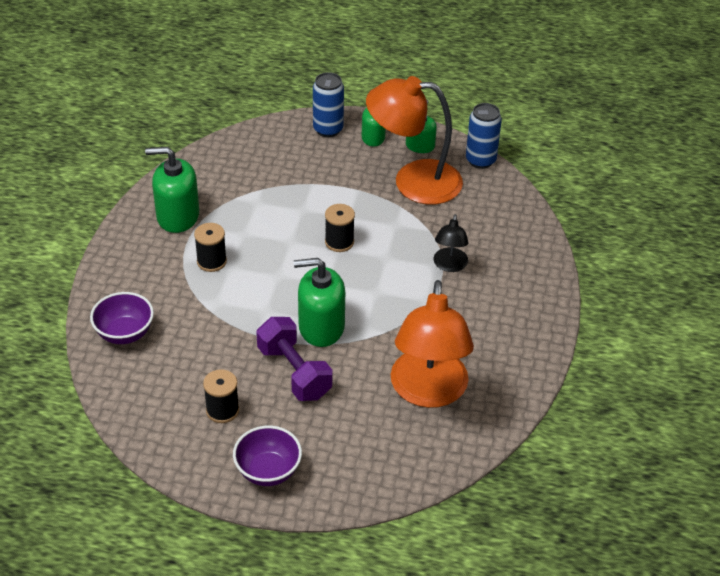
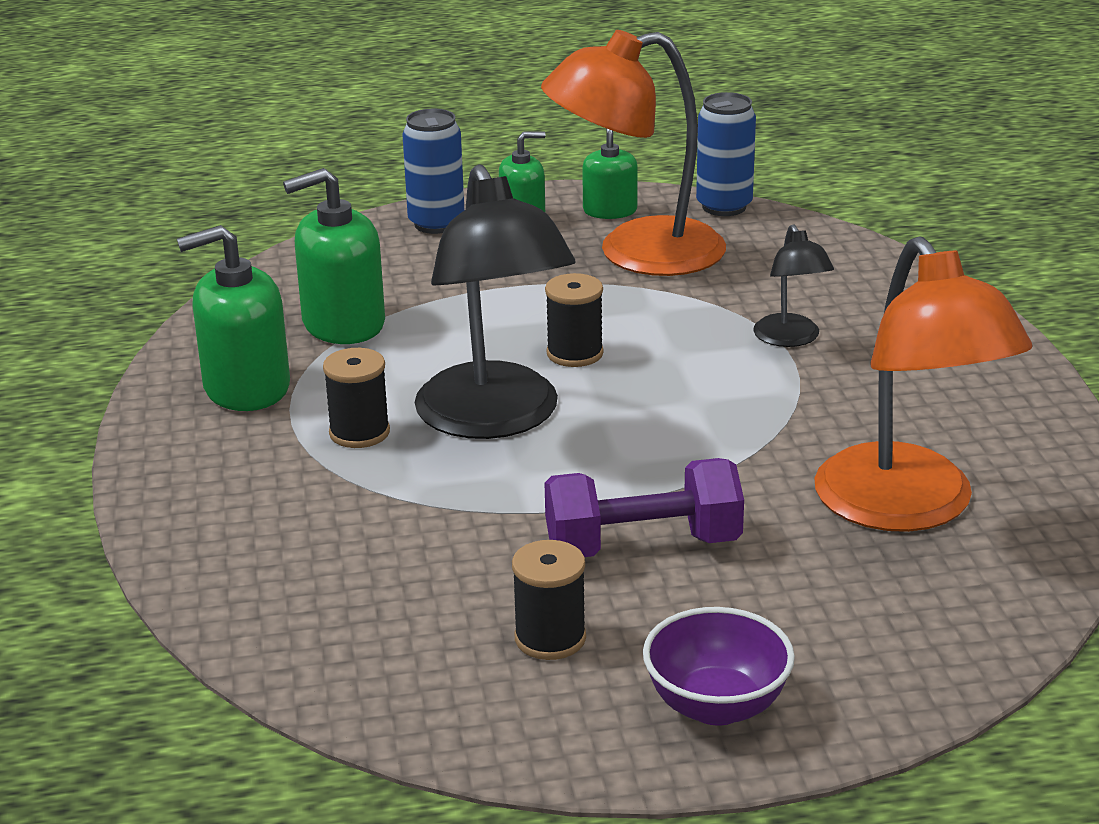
camera: 20 degrees left, 15 degrees down
purple bowl [90,292,154,344] -> none
purple dumbbell [256,317,333,401] -> purple dumbbell turned 45 degrees counterclockwise [545,458,744,557]
green soap dispenser [294,258,345,347] -> green soap dispenser moved to [283,168,385,344]
none -> black lamp [414,164,576,439]

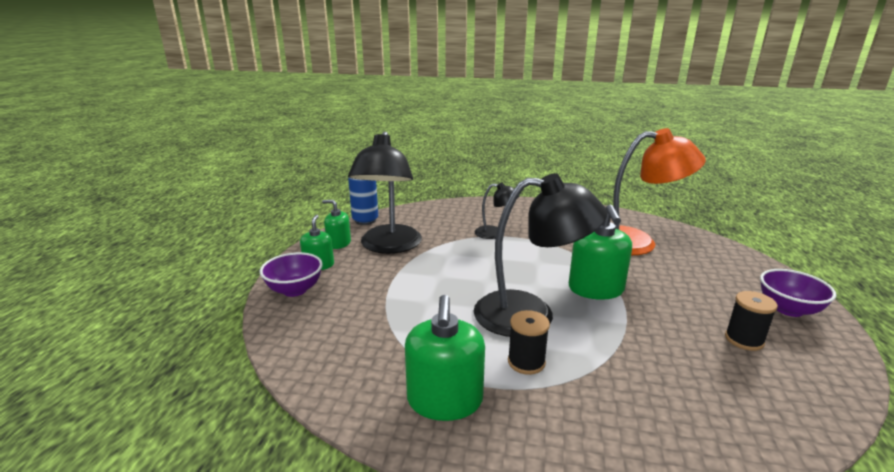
camera: 70 degrees left, 5 degrees down
green soap dispenser [283,168,385,344] -> green soap dispenser moved to [569,205,632,300]
blue can [402,109,464,234] -> purple bowl [260,252,323,297]
orange lamp [541,30,726,276] -> black lamp [348,132,422,254]
black spool [545,273,604,367] -> none
purple dumbbell [545,458,744,557] -> none

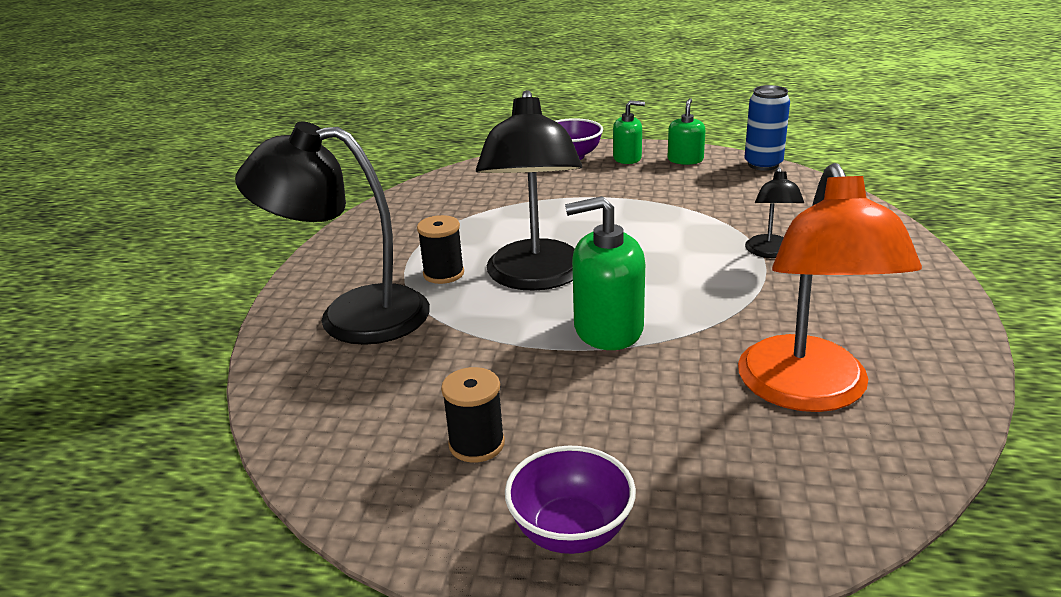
camera: 90 degrees right, 5 degrees up
black lamp [348,132,422,254] -> black lamp moved to [235,121,430,345]
green soap dispenser [405,295,485,421] -> none

